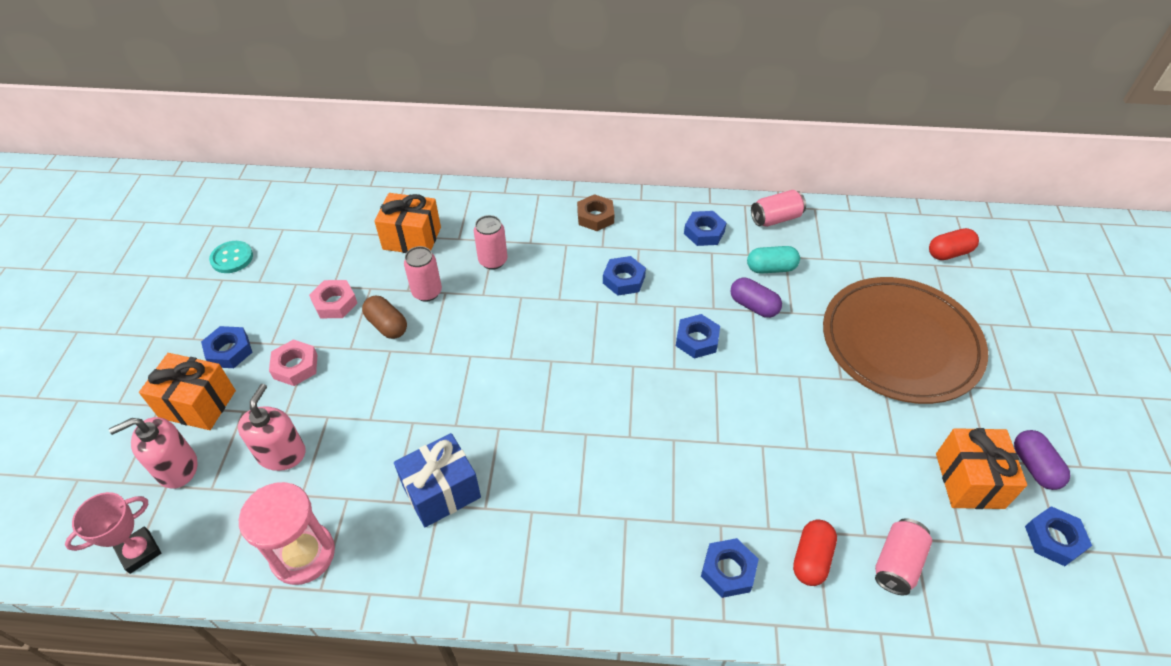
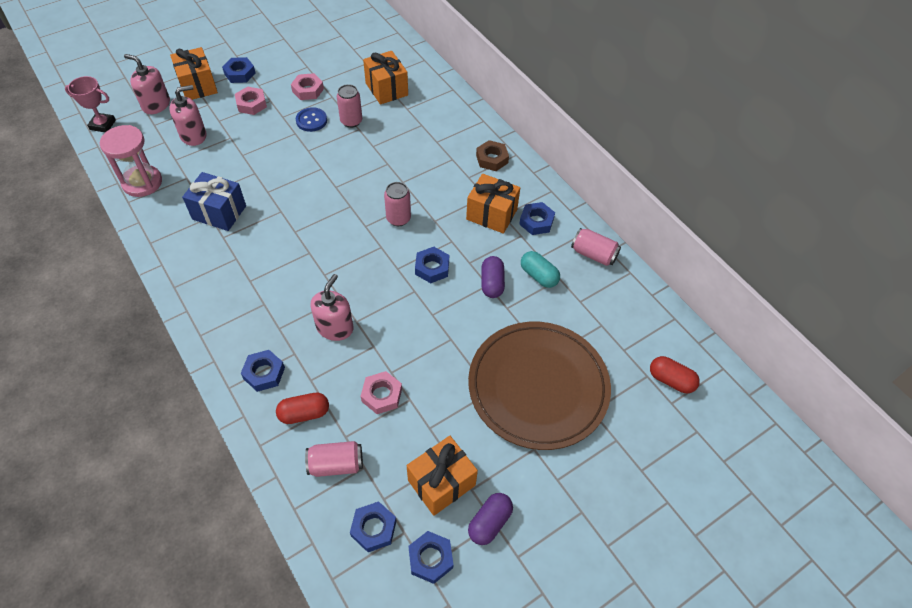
camera: 50 degrees right, 5 degrees up
turquoise button [209,241,253,273] -> none
brown capsule [362,295,407,339] -> blue button [296,107,327,132]
pink can [474,215,508,270] -> pink can moved to [384,182,411,226]
blue nut [603,256,646,296] -> blue nut moved to [350,501,396,552]
none -> pink soap dispenser [310,274,354,341]
none -> pink nut [361,371,402,414]
none -> orange gift [466,174,520,234]

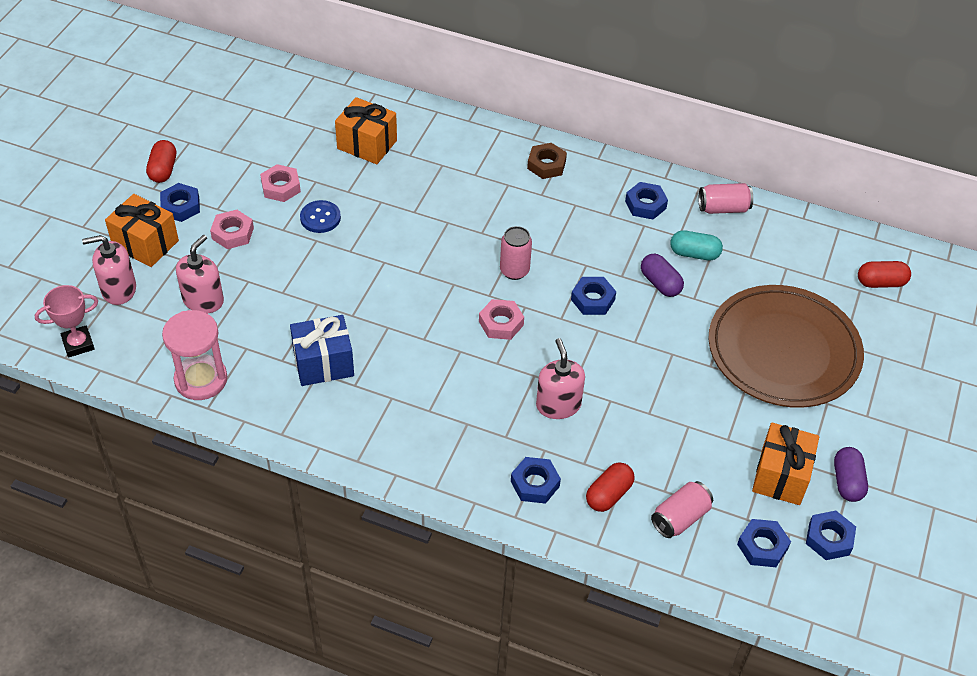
camera: 35 degrees left, 5 degrees down
pink can [337,84,362,128] -> none
pink nut [361,371,402,414] -> pink nut moved to [479,299,524,340]
orange gift [466,174,520,234] -> none
none -> red capsule [146,140,176,183]

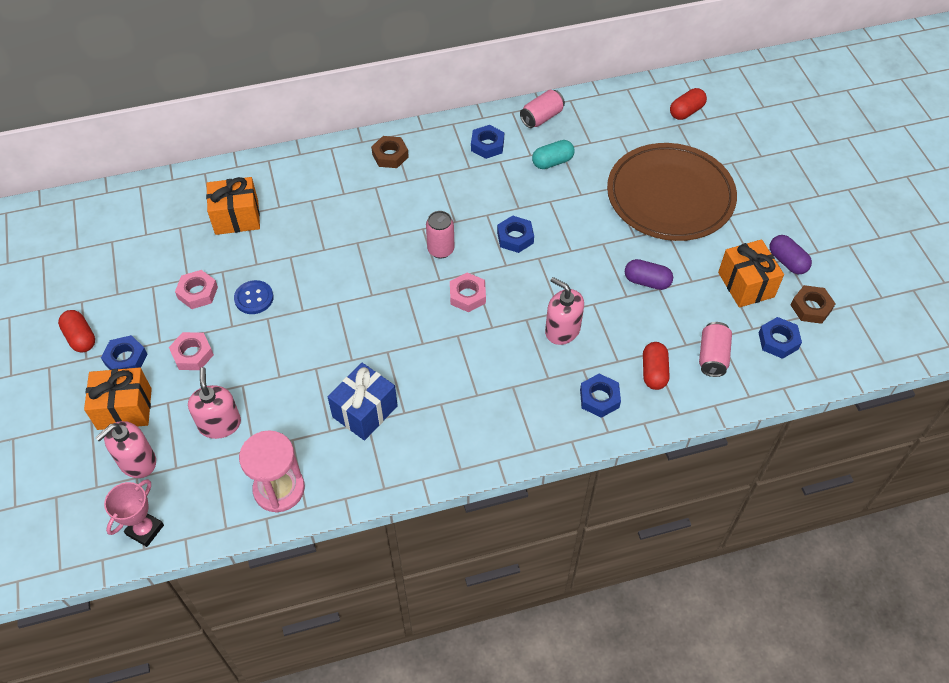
camera: 35 degrees left, 5 degrees up
purple capsule [641,254,684,297] -> purple capsule moved to [625,259,673,290]
blue nut [806,511,856,560] -> brown nut [791,285,836,324]

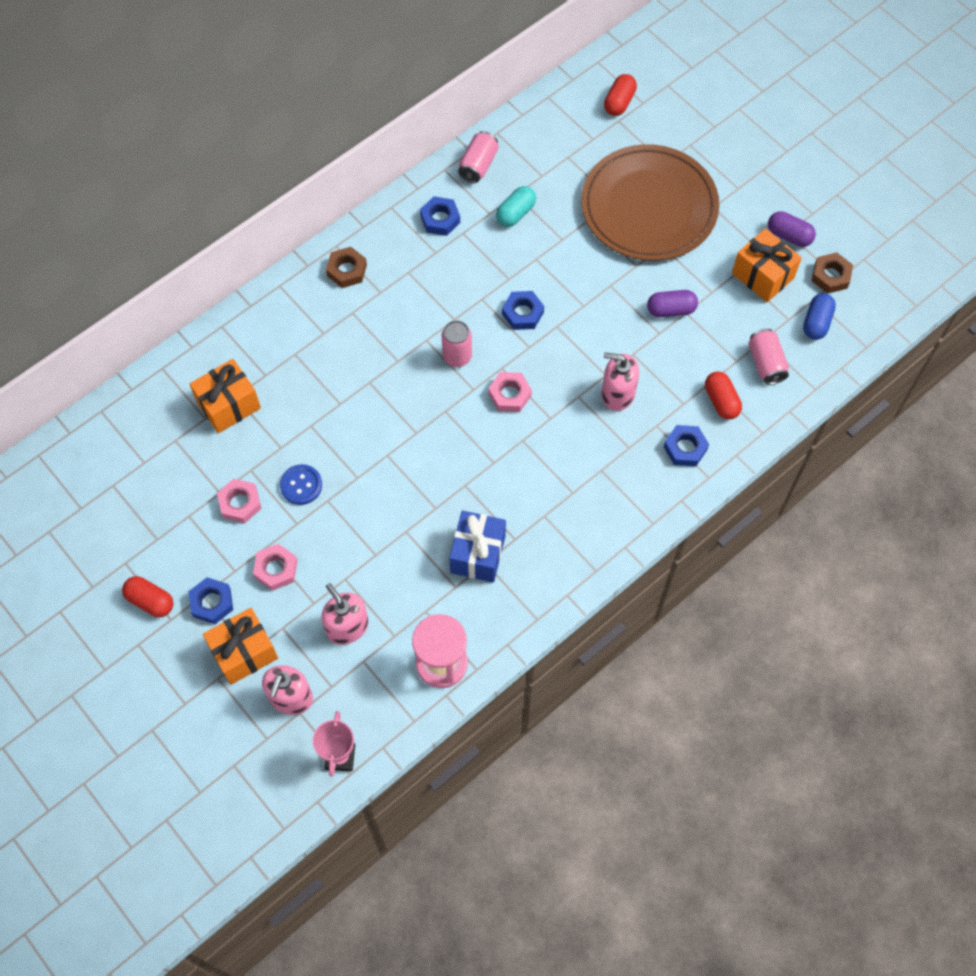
camera: 25 degrees left, 10 degrees up
blue nut [759,317,802,359] -> blue capsule [803,293,836,340]

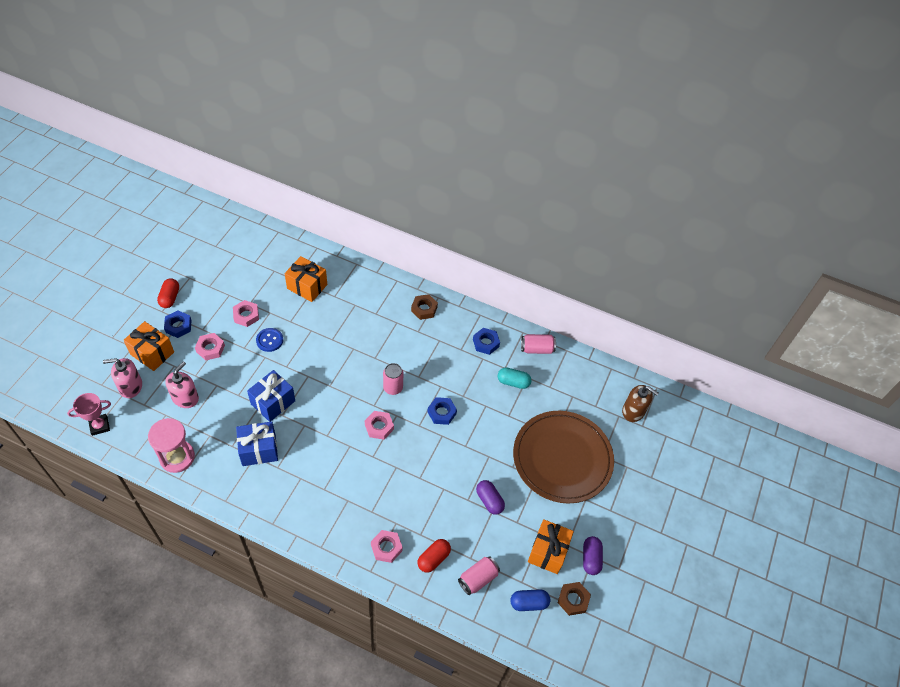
camera: 60 degrees right, 10 degrees down
pink soap dispenser [601,352,639,411] -> none
red capsule [604,74,637,116] -> brown soap dispenser [622,385,659,422]
blue nut [664,425,709,466] -> pink nut [371,530,403,563]
none -> blue gift [247,370,295,422]

